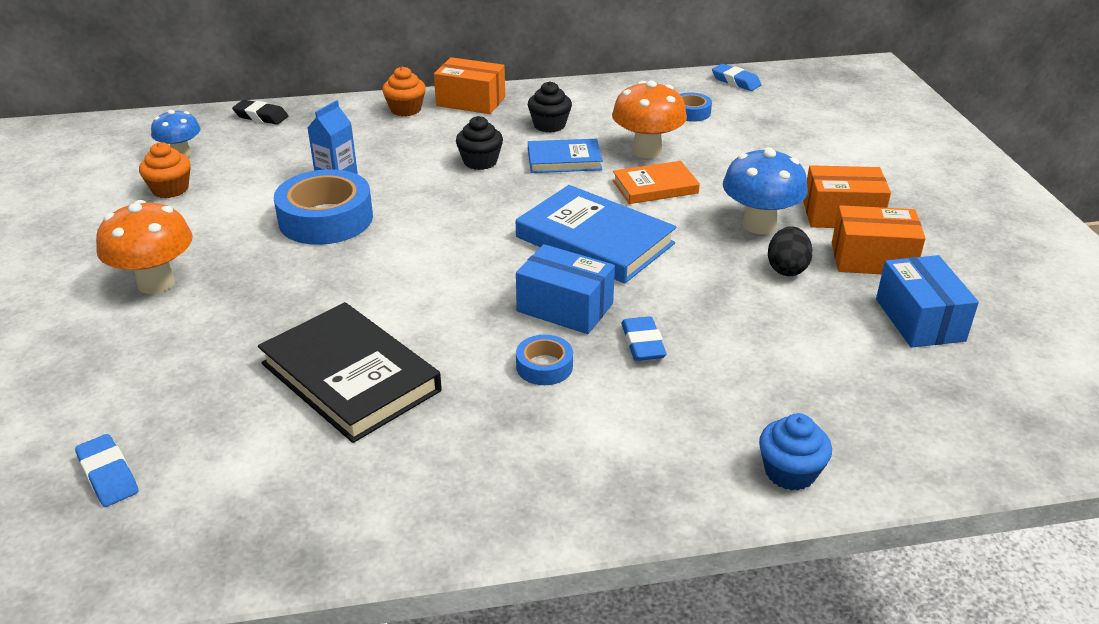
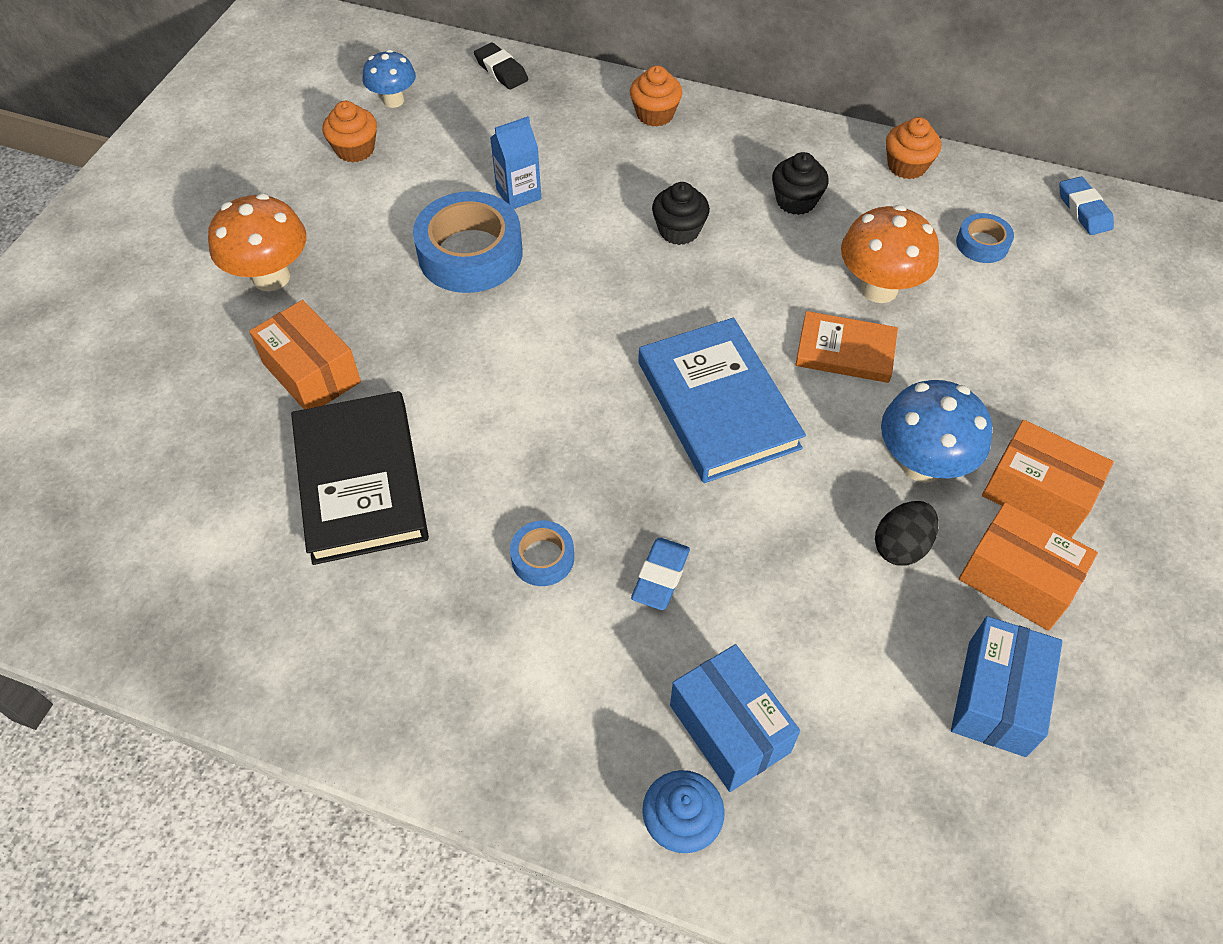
camera: 30 degrees right, 20 degrees up
blue eraser [75,434,138,507] -> none
orange box [434,57,505,114] -> orange box moved to [249,300,361,409]
blue box [516,244,615,334] -> blue box moved to [670,644,800,792]
blue book [528,139,603,173] -> none
none -> orange cupcake [886,117,941,179]

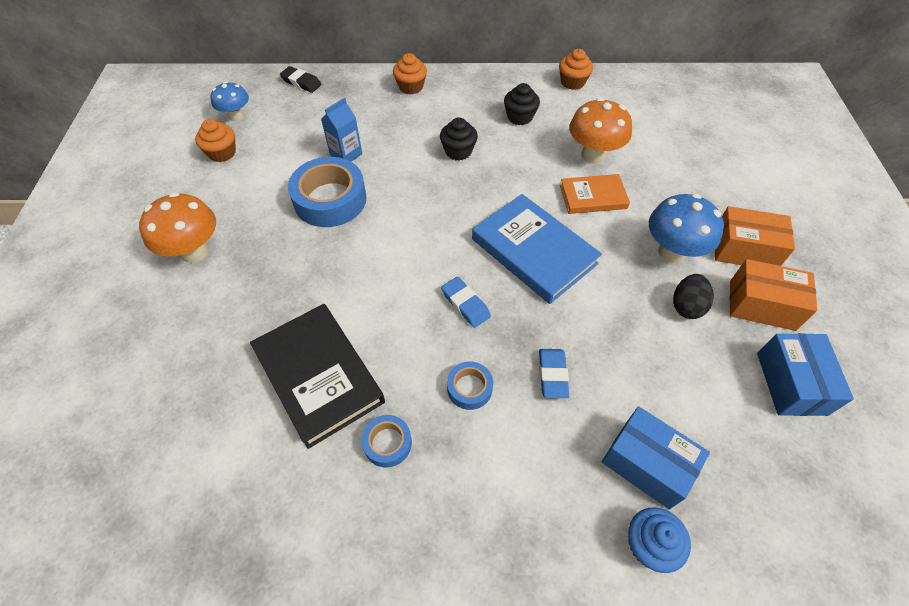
camera: 20 degrees left, 0 degrees up
orange box [249,300,361,409] -> none
blue tape [956,213,1014,263] -> blue tape moved to [361,415,412,468]
blue eraser [1059,177,1114,235] -> blue eraser moved to [441,277,491,328]

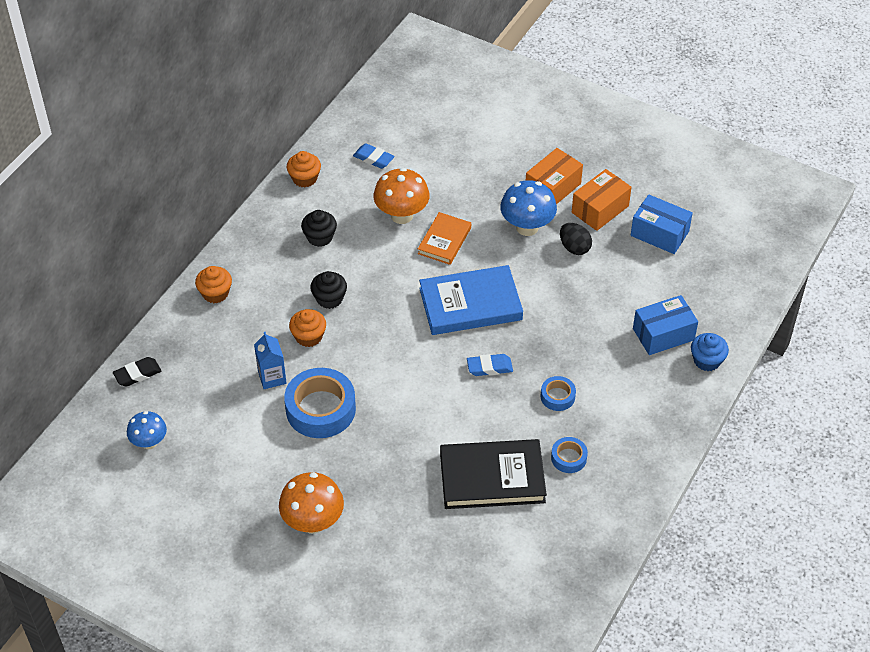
camera: 60 degrees left, 5 degrees down
orange cupcake [195,119,236,162] -> orange cupcake moved to [289,309,326,347]
blue eraser [539,349,569,398] -> blue eraser moved to [353,143,395,169]

